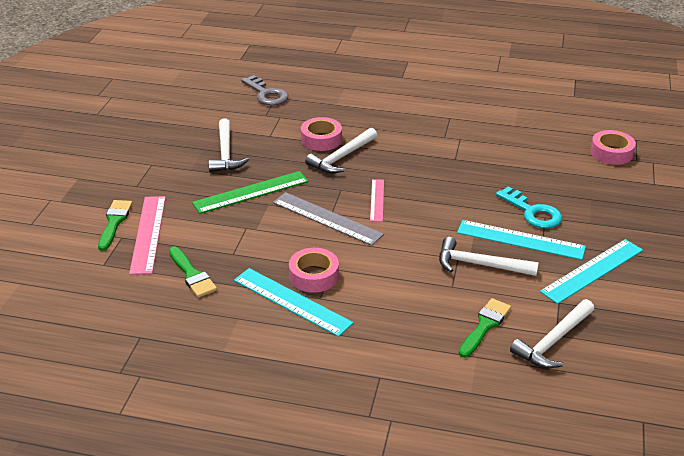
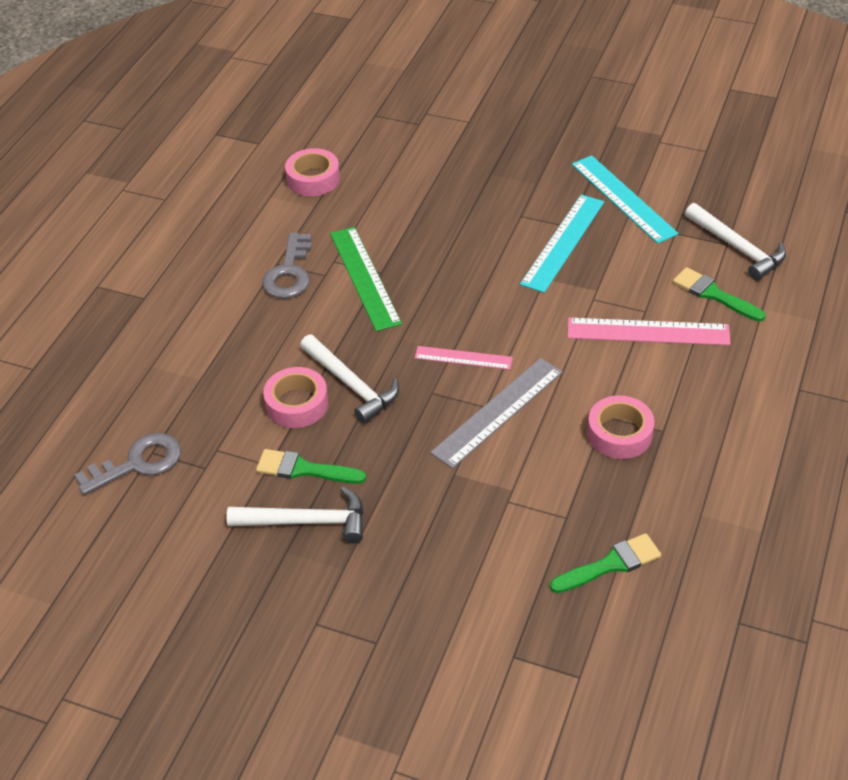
camera: 80 degrees left, 10 degrees up
green brush [98,200,132,251] -> green brush moved to [256,449,366,484]
pink ruler [129,196,166,275] -> pink ruler moved to [568,318,731,345]
green ruler [192,171,308,214] -> green ruler moved to [330,227,402,331]
turquoise ruler [234,268,353,337] -> none
white hammer [439,237,539,276] -> none
turquoise key [496,186,562,228] -> none
pink tape [590,130,636,165] -> pink tape moved to [285,148,340,196]
none -> grey key [262,233,312,299]

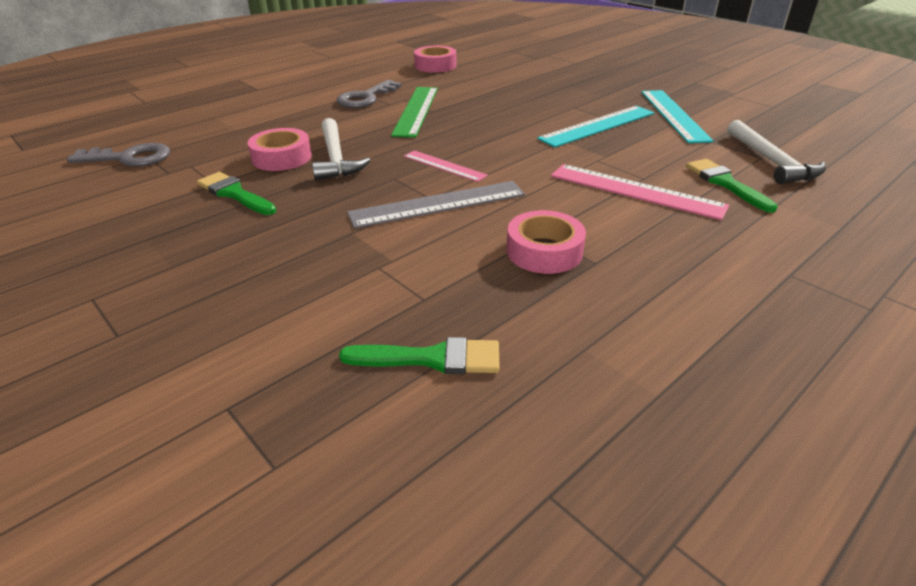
camera: 25 degrees right, 10 degrees down
white hammer [227,486,364,544] -> none

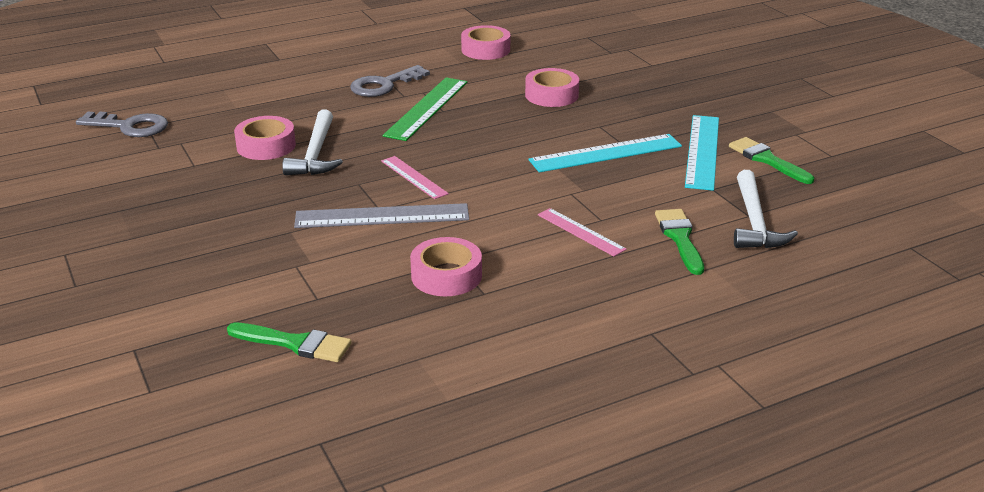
camera: 15 degrees right, 5 degrees down
green brush [197,172,276,215] -> green brush moved to [729,137,814,184]
pink ruler [551,164,729,220] -> pink ruler [538,208,627,256], size x0.60
none -> pink tape [525,68,579,107]

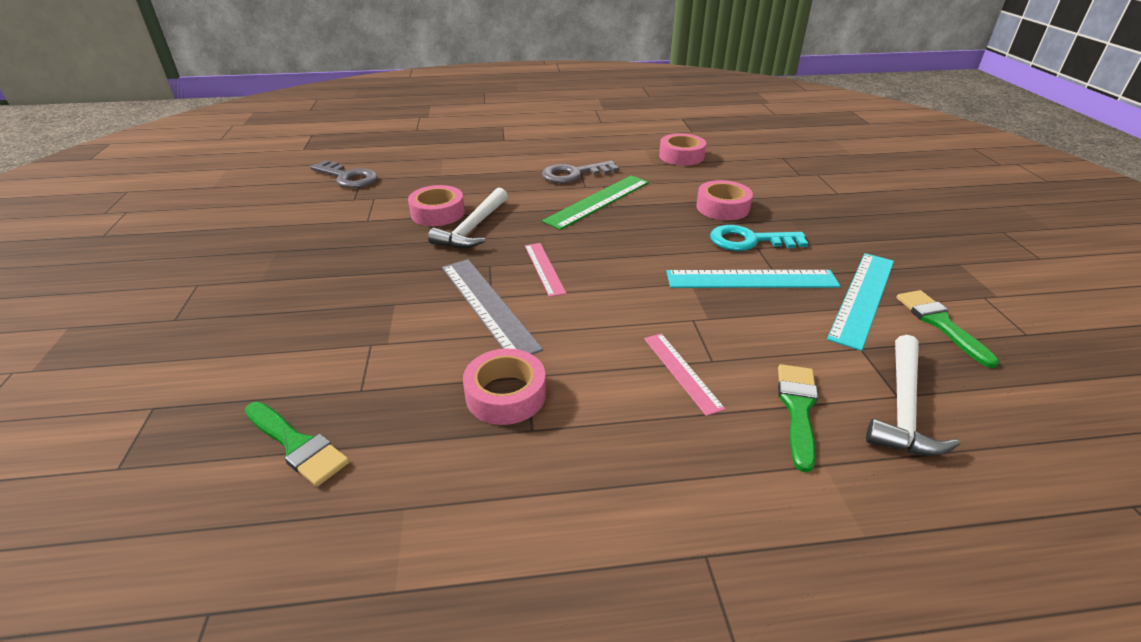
camera: 20 degrees right, 5 degrees up
grey ruler [294,203,469,228] -> grey ruler turned 45 degrees clockwise [442,259,543,355]
none -> turquoise key [710,225,808,251]

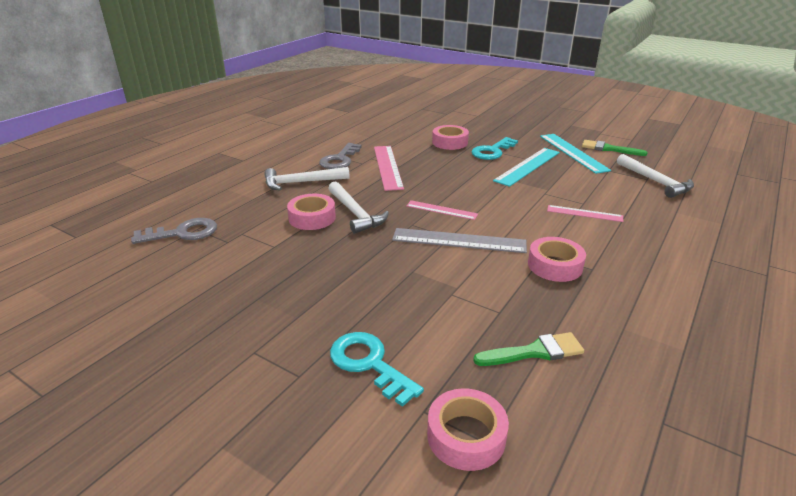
camera: 50 degrees left, 5 degrees down
green ruler [542,176,649,230] -> pink ruler [374,146,404,191]
pink tape [659,133,706,166] -> pink tape moved to [427,388,509,471]
green brush [778,364,818,473] -> none
none -> white hammer [264,167,349,191]
none -> turquoise key [330,332,424,407]

